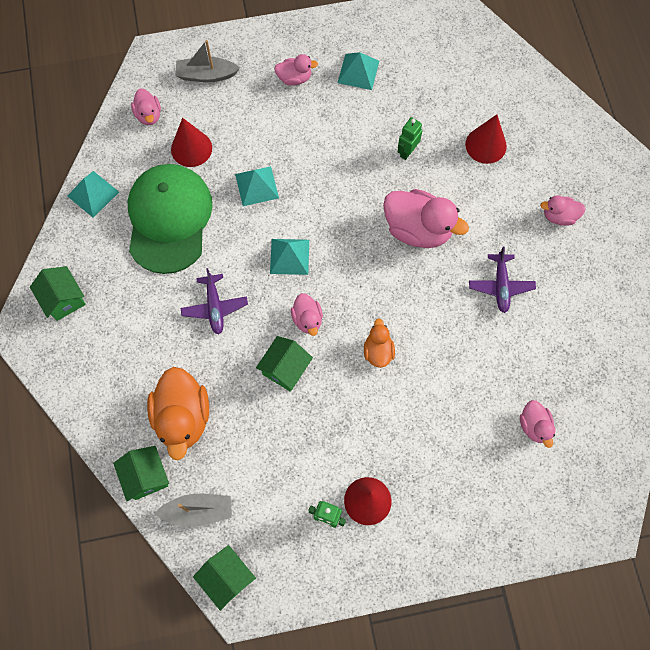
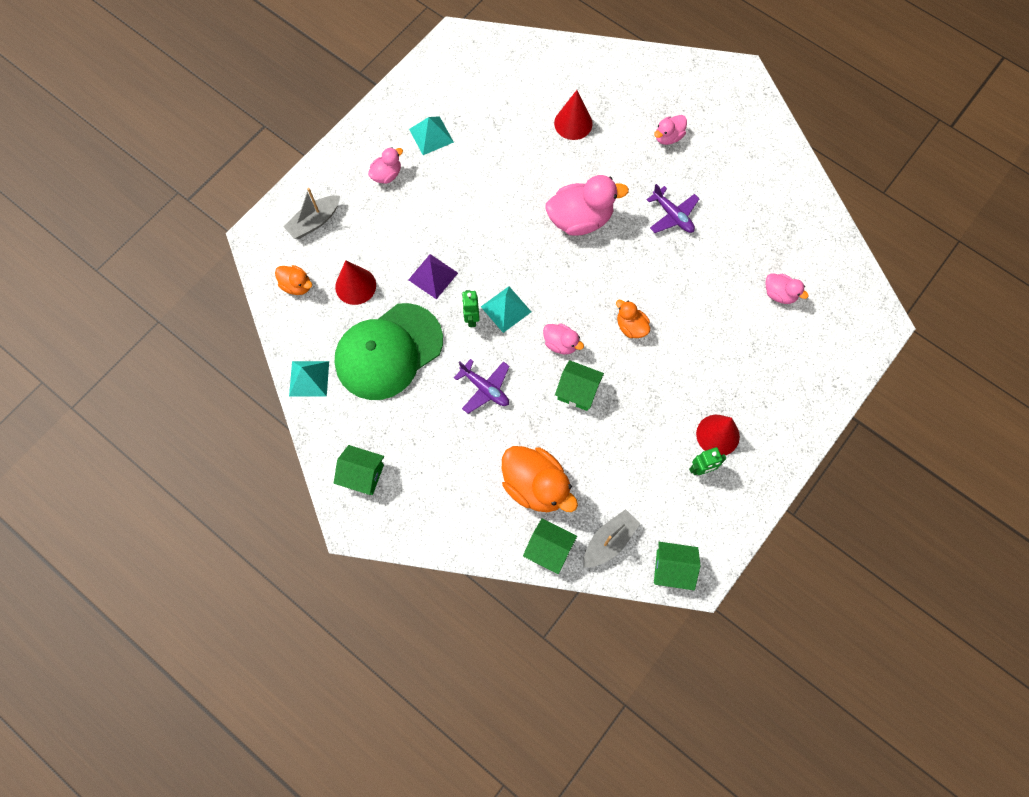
camera: 40 degrees left, 0 degrees up
green cap [128,164,213,274] -> green cap turned 90 degrees counterclockwise [335,303,443,400]
pink duck [131,89,161,125] -> orange duck [275,265,312,295]
turquoise pyramid [235,166,279,206] -> purple pyramid [408,254,458,299]
green house [256,336,313,391] -> green house turned 60 degrees counterclockwise [555,360,604,411]
green robot [398,117,422,160] -> green robot moved to [462,290,480,327]

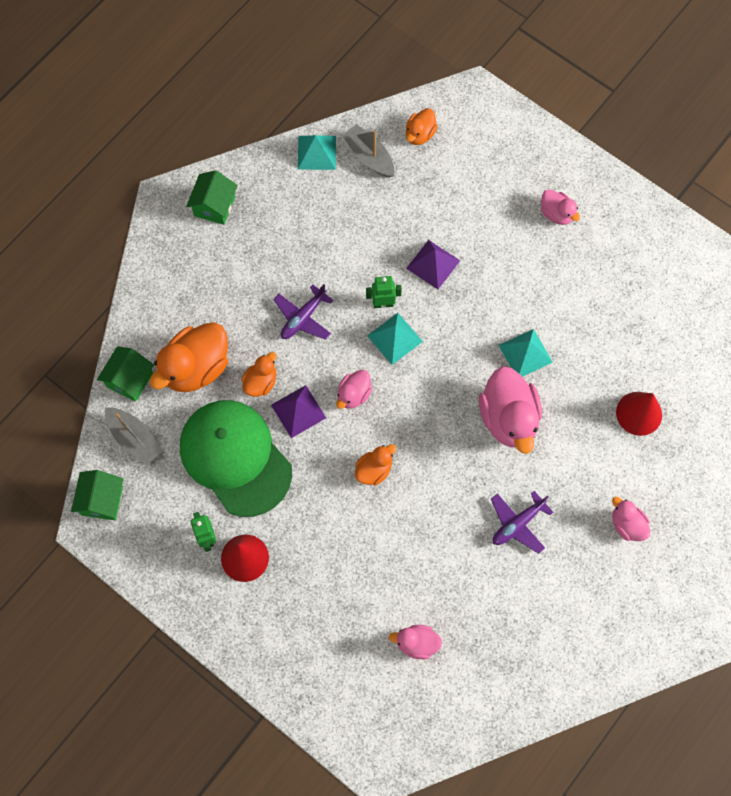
camera: 90 degrees right, 0 degrees up
grey boat [283,188,340,239] -> grey boat moved to [342,124,394,178]
red cone [335,260,376,305] -> none
green cap [335,303,443,400] -> green cap moved to [180,400,292,517]
turquoise pyramid [409,116,454,155] -> turquoise pyramid moved to [499,329,553,377]
green house [555,360,604,411] -> purple pyramid [271,385,326,438]
pink duck [766,274,809,304] -> pink duck turned 60 degrees clockwise [389,625,442,659]
none -> orange duck [241,352,276,397]

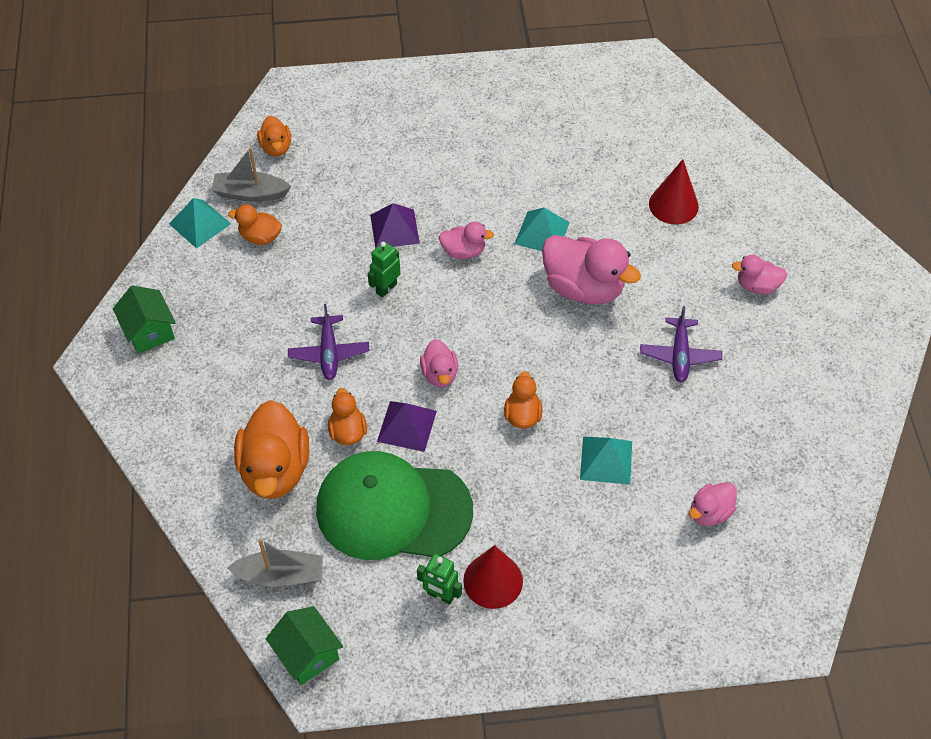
camera: 45 degrees left, 15 degrees down
green house [97,346,154,402] -> none
turquoise pyramid [367,313,423,365] -> turquoise pyramid moved to [580,437,632,485]
pink duck [541,189,580,225] -> pink duck moved to [439,222,494,259]
none -> orange duck [228,204,282,245]

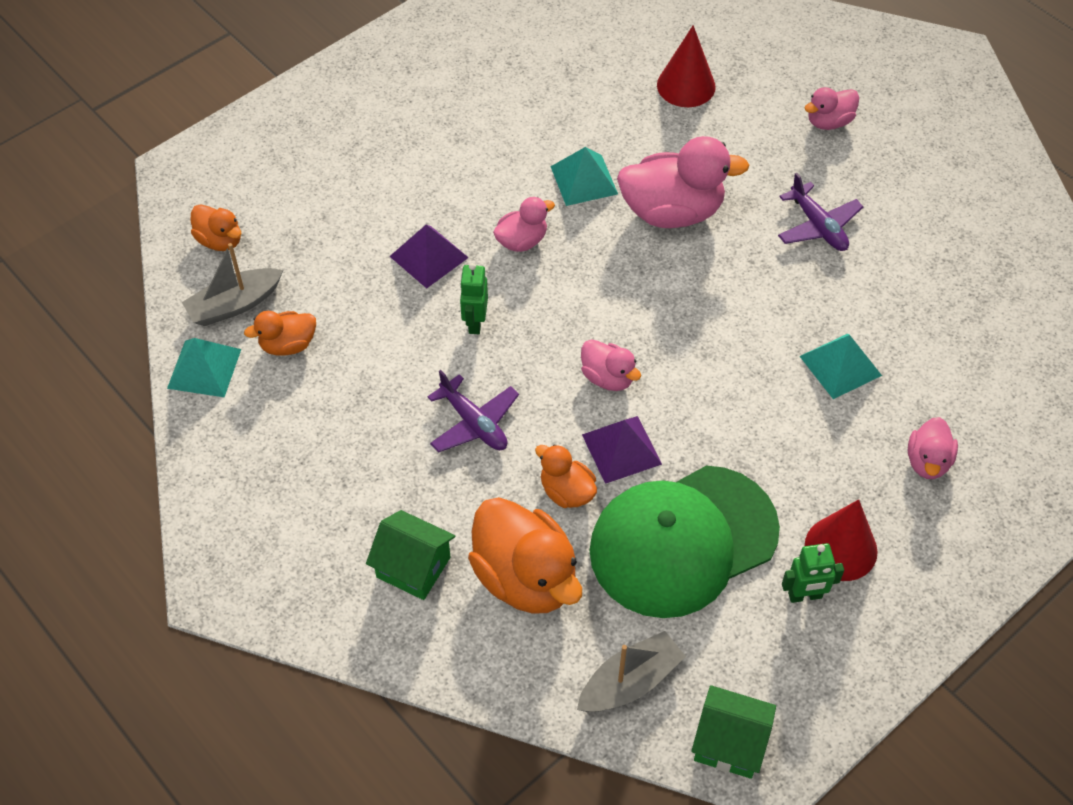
camera: 35 degrees left, 0 degrees up
green house [113,286,176,354] -> green house moved to [366,510,455,600]
orange duck [504,371,542,429] -> none
pink duck [689,482,737,526] -> pink duck moved to [908,417,958,479]

